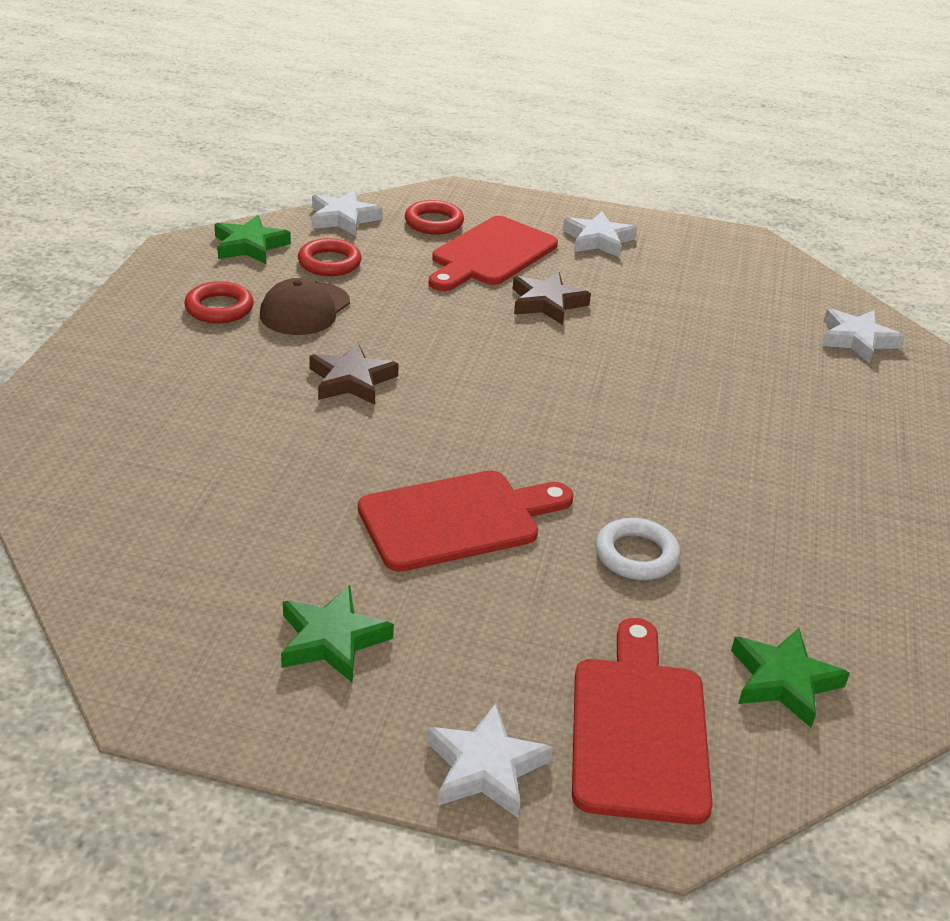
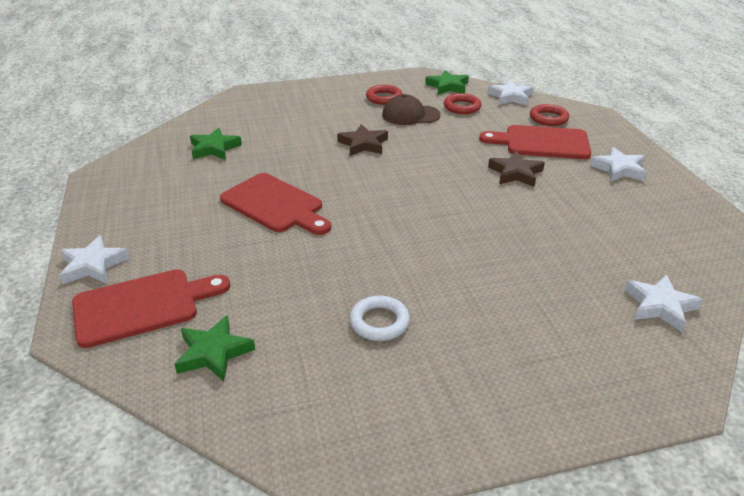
camera: 65 degrees right, 0 degrees up
green star [281,585,394,682] -> green star moved to [190,128,242,160]
white ring [595,518,680,580] -> white ring moved to [349,295,410,341]

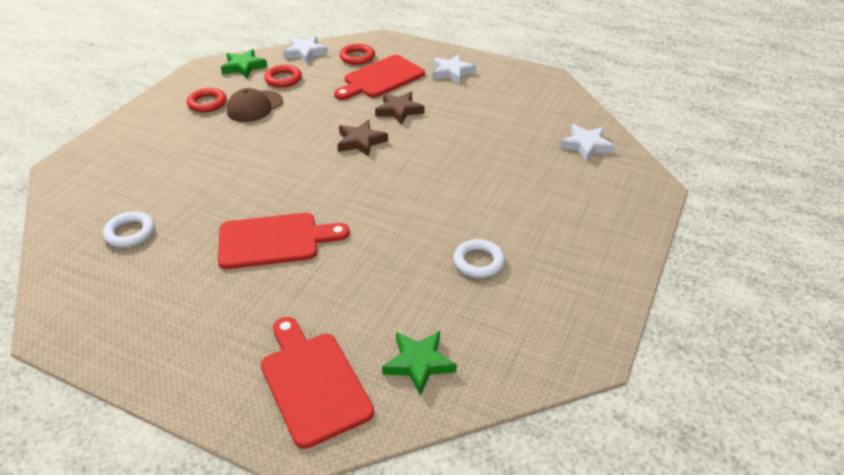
camera: 50 degrees left, 5 degrees up
white star [59,235,130,284] -> none
red cutting board [72,269,230,348] -> red cutting board turned 45 degrees counterclockwise [261,317,374,449]
green star [190,128,242,160] -> white ring [103,211,154,247]
brown star [337,124,388,156] -> brown star moved to [337,120,388,157]

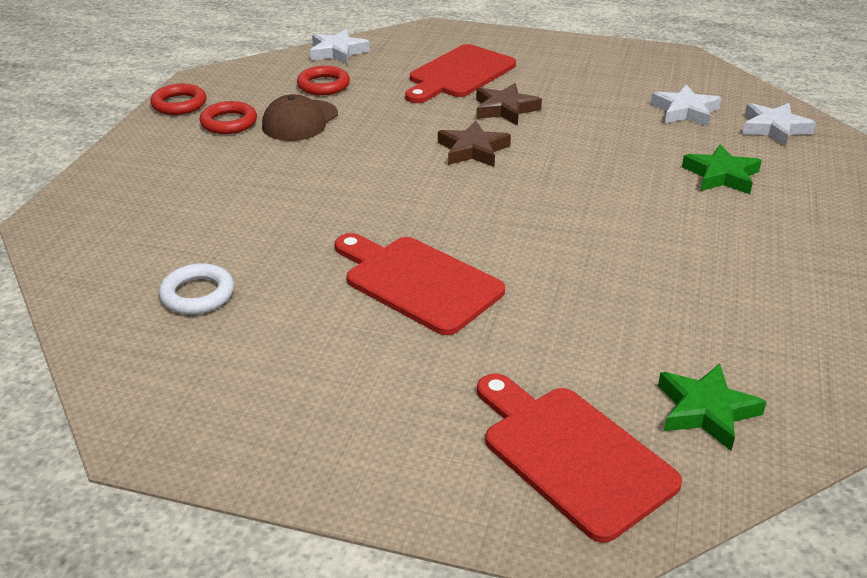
camera: 10 degrees left, 5 degrees down
red cutting board [218,213,350,269] -> red cutting board turned 120 degrees counterclockwise [335,233,505,335]
green star [221,49,267,78] -> green star moved to [682,144,762,194]
red ring [340,44,375,65] -> red ring moved to [150,84,206,115]
white star [433,54,476,84] -> white star moved to [650,85,722,127]
white ring [453,239,505,278] -> none

